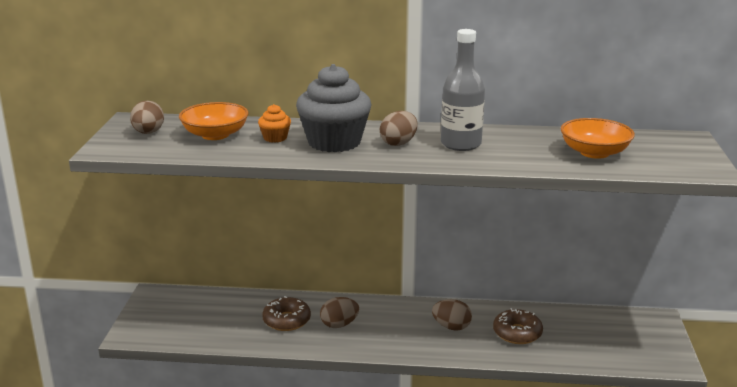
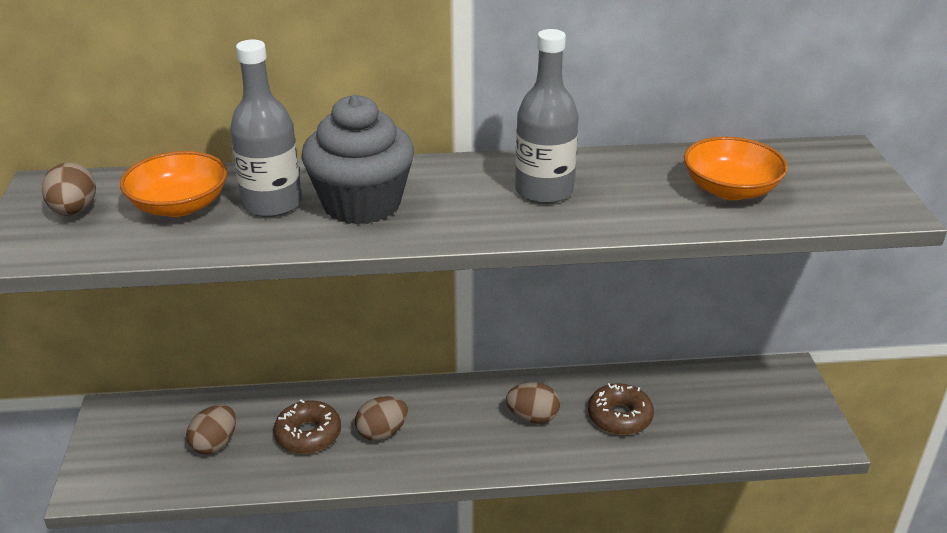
camera: 10 degrees left, 10 degrees up
orange cupcake [258,104,291,143] -> grey bottle [230,40,302,217]
brown egg [380,111,418,146] -> brown egg moved to [186,405,236,454]

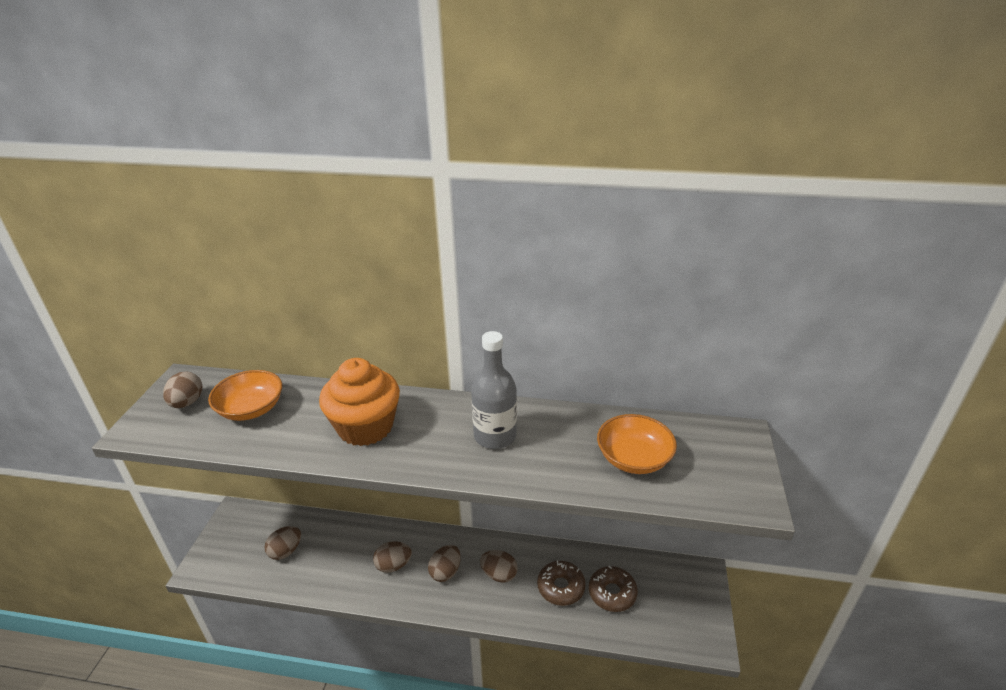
camera: 15 degrees right, 0 degrees up
grey bottle [230,40,302,217] -> none
brown donut [274,400,341,454] -> brown donut moved to [589,566,638,612]
grey cupcake [301,95,414,225] -> orange cupcake [319,358,400,446]
none -> brown egg [428,545,461,582]

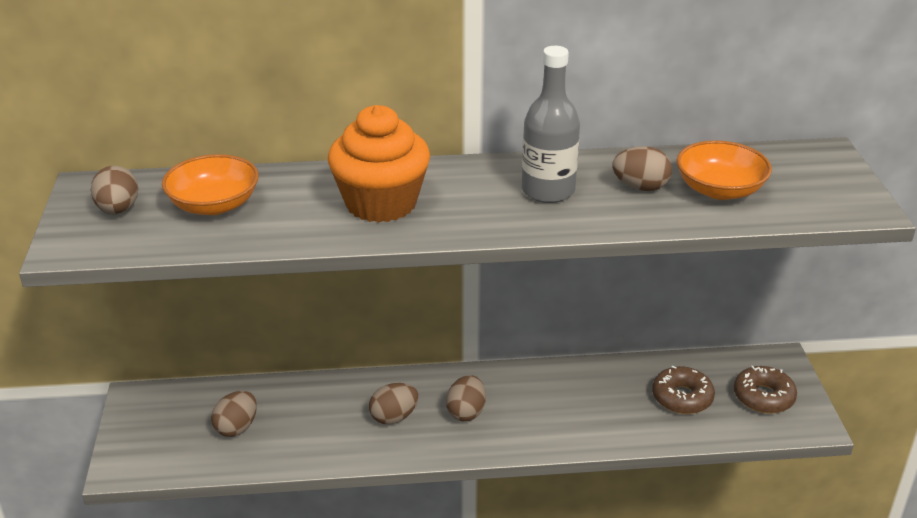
camera: 15 degrees left, 0 degrees up
brown egg [480,550,518,583] -> brown egg moved to [612,146,672,191]
brown donut [537,561,586,606] -> brown donut moved to [734,366,797,414]

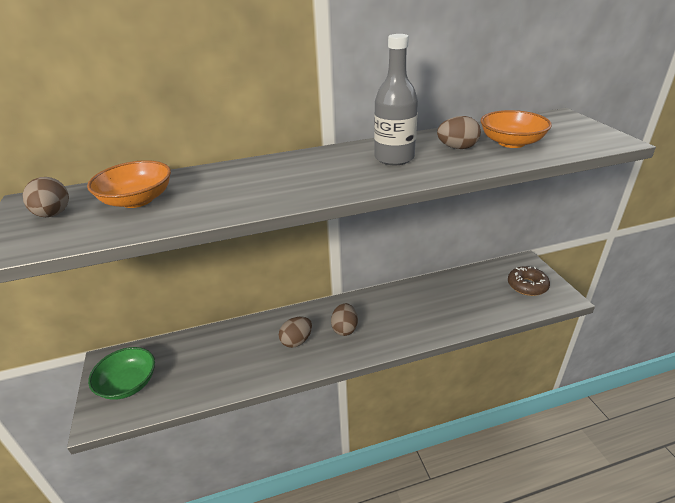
camera: 10 degrees left, 0 degrees up
brown egg [211,391,257,437] -> none
orange cupcake [328,105,430,223] -> none
brown donut [652,366,715,414] -> none
none -> green bowl [88,347,155,400]

